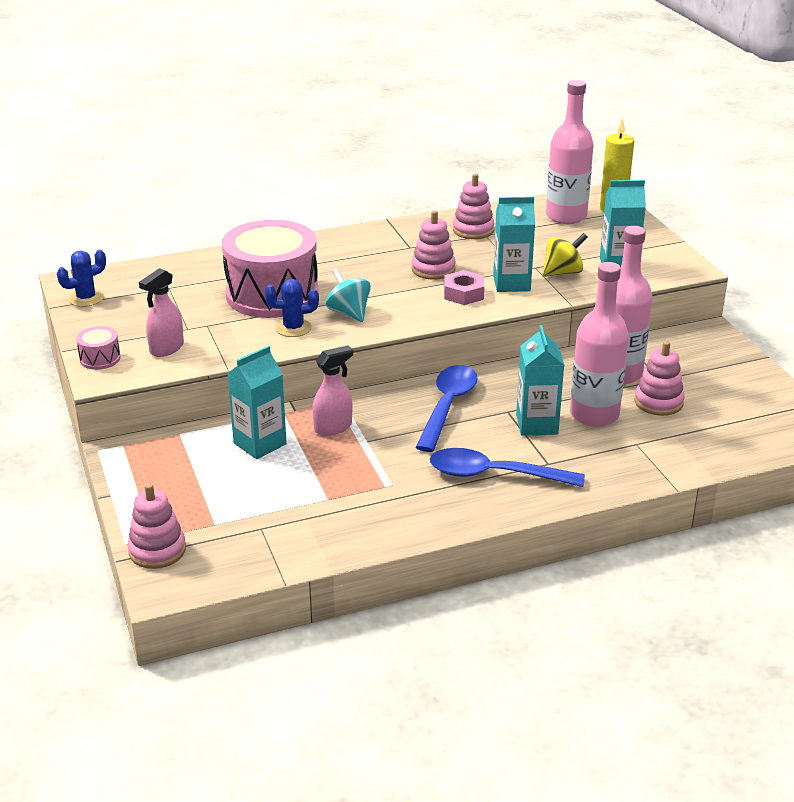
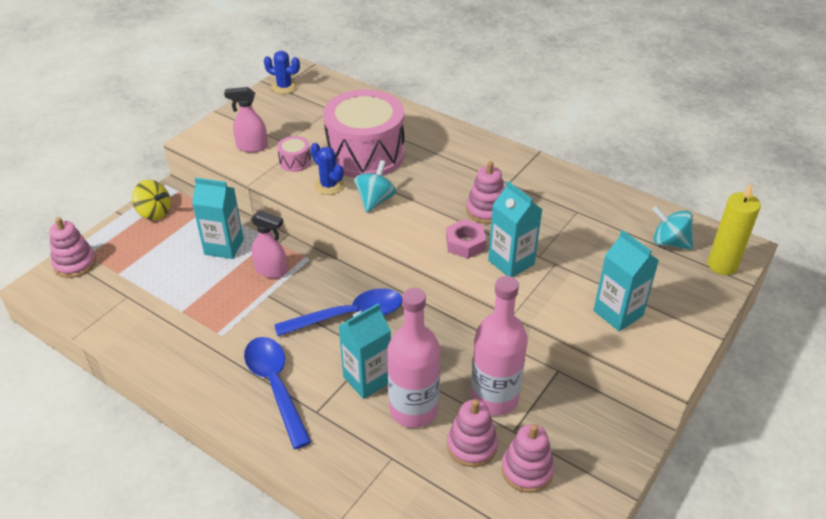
camera: 55 degrees right, 10 degrees up
pink drum [76,326,121,370] -> pink drum moved to [277,136,311,172]
pink stacking toy [453,173,495,239] -> pink stacking toy moved to [501,424,554,493]
yellow spinning top [543,233,588,277] -> yellow spinning top moved to [132,180,171,220]
pink bottle [546,80,594,224] -> turquoise spinning top [652,206,693,250]

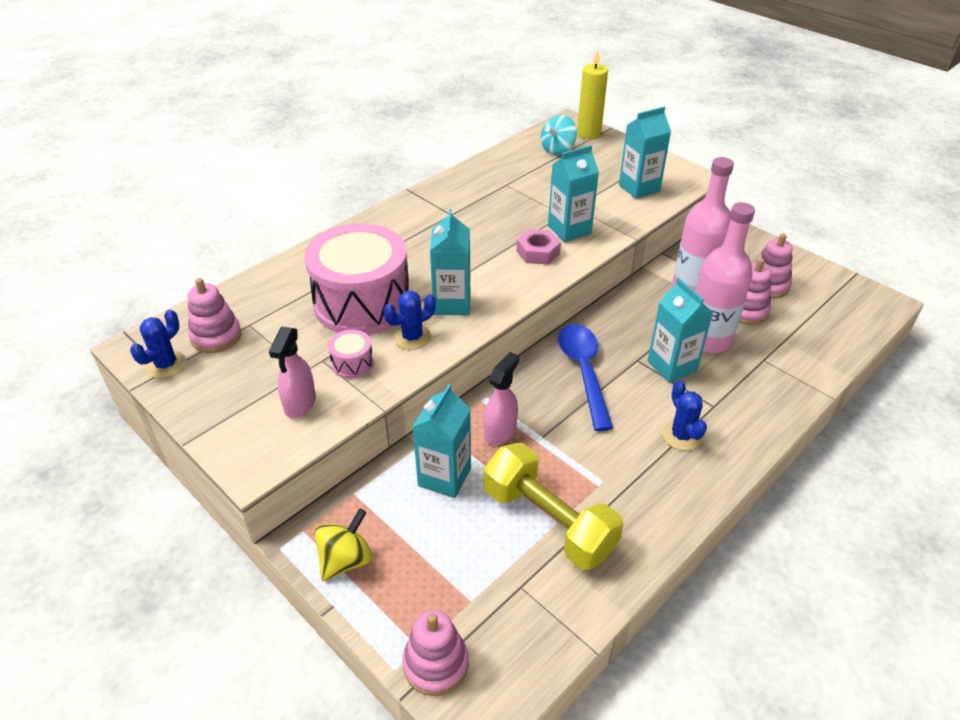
camera: 80 degrees left, 0 degrees up
blue spoon [244,337,311,449] -> blue cactus [662,381,707,451]
turquoise spinning top [354,160,396,212] -> turquoise carton [430,209,470,315]
pink stacking toy [466,161,505,224] -> pink stacking toy moved to [188,278,241,353]
none -> yellow dumbbell [484,443,624,570]

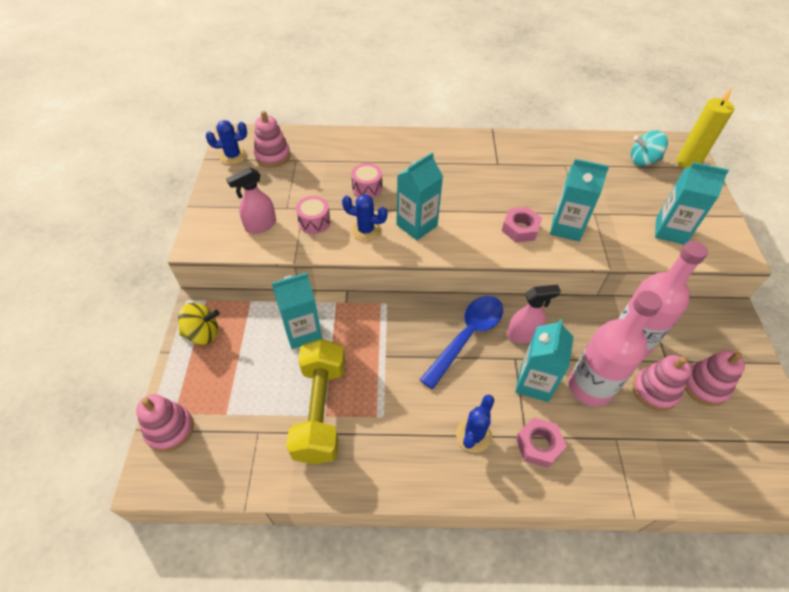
camera: 45 degrees right, 10 degrees up
pink drum [304,223,410,335] -> pink drum [351,163,382,198], size x0.40
pink spray bottle [484,352,519,445] -> pink spray bottle moved to [507,285,561,343]
none -> pink nut [516,417,567,468]

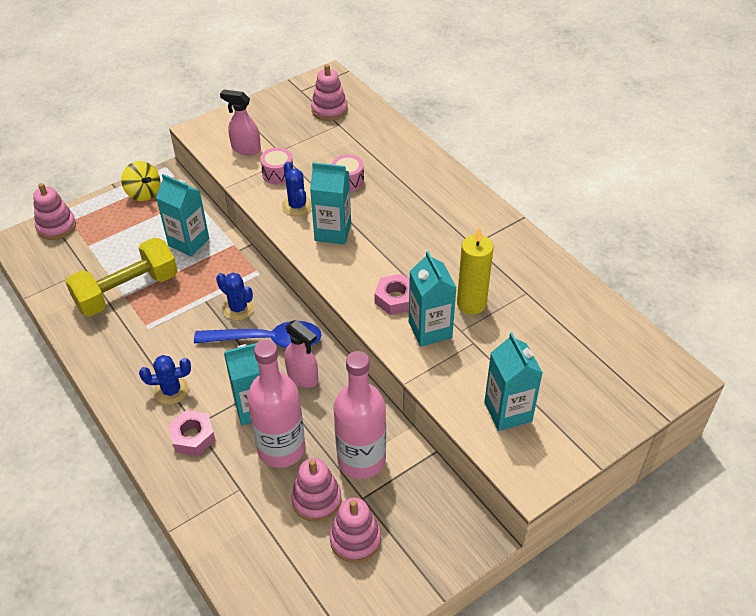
camera: 55 degrees right, 5 degrees down
blue cactus [206,120,247,165] -> blue cactus moved to [216,273,254,320]
turquoise spinning top [631,131,668,166] -> none
yellow candle [676,87,734,168] -> yellow candle moved to [457,227,493,315]

